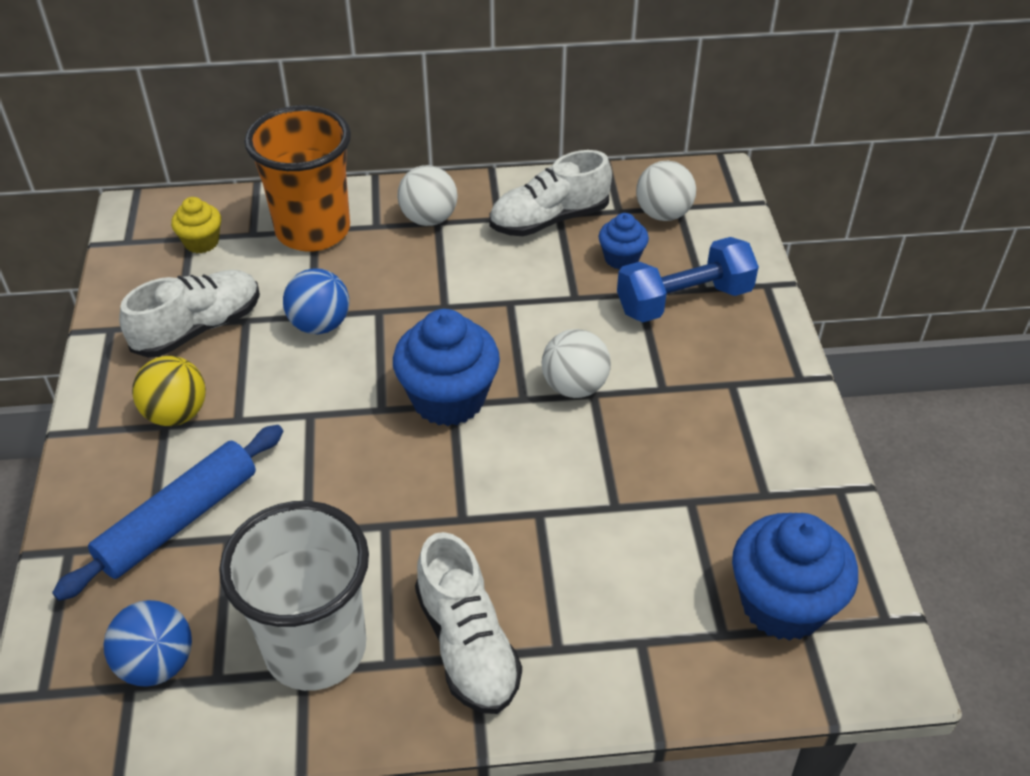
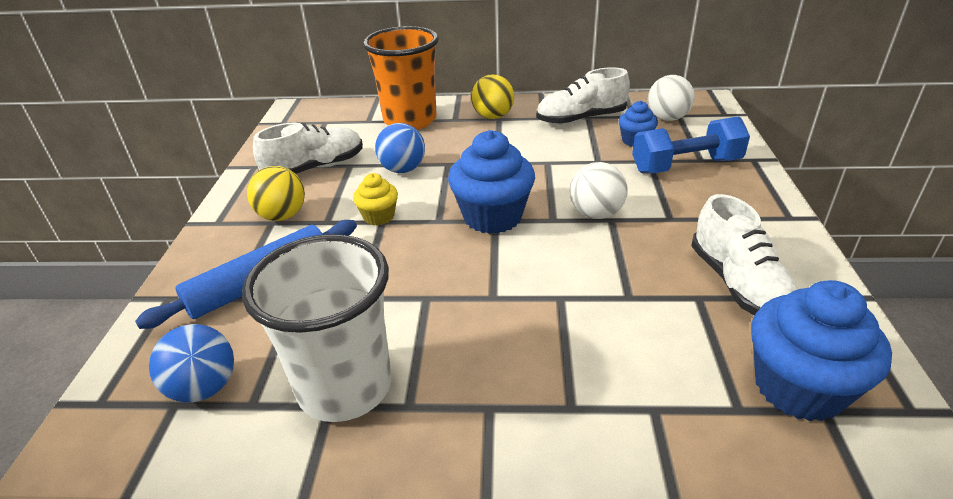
camera: 10 degrees right, 10 degrees down
yellow cupcake [171,197,221,253] -> yellow cupcake moved to [353,173,398,225]
white ball [397,165,457,226] -> yellow ball [471,74,514,119]
white shoe [415,532,522,714] -> white shoe moved to [691,194,798,315]

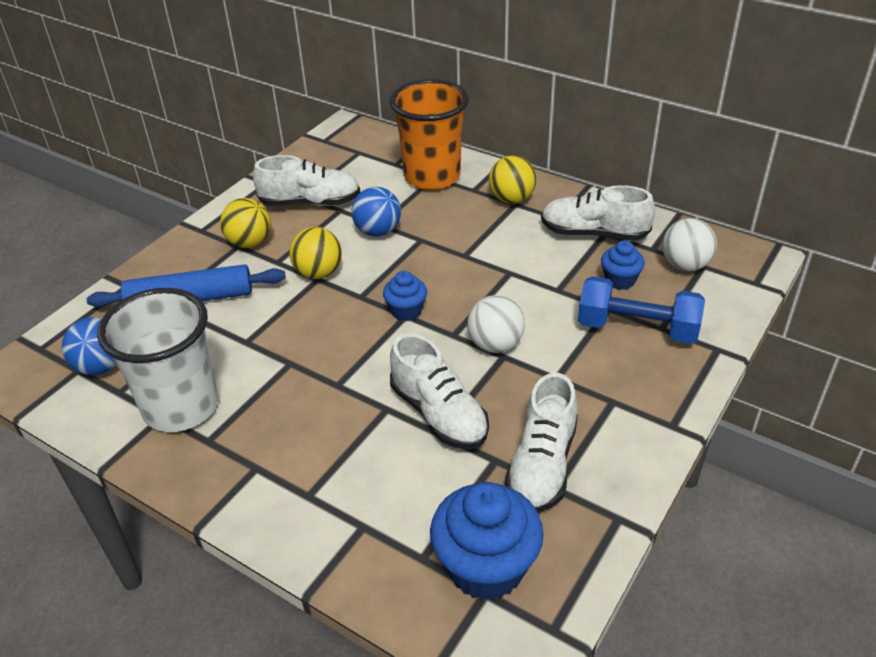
camera: 30 degrees right, 5 degrees up
yellow cupcake [353,173,398,225] -> yellow ball [289,227,342,279]
blue cupcake [448,130,535,234] -> blue cupcake [383,271,427,321], size x0.53
none -> white shoe [390,334,489,449]

